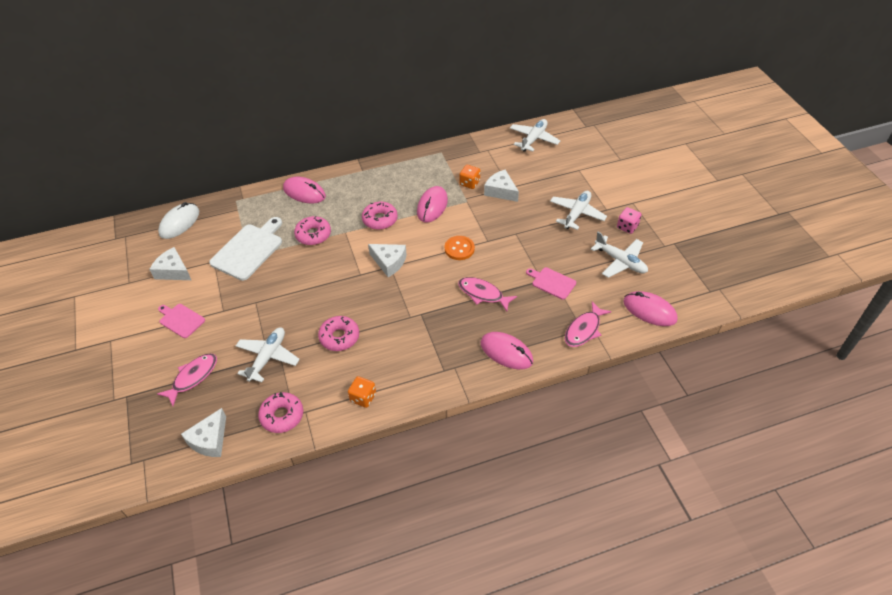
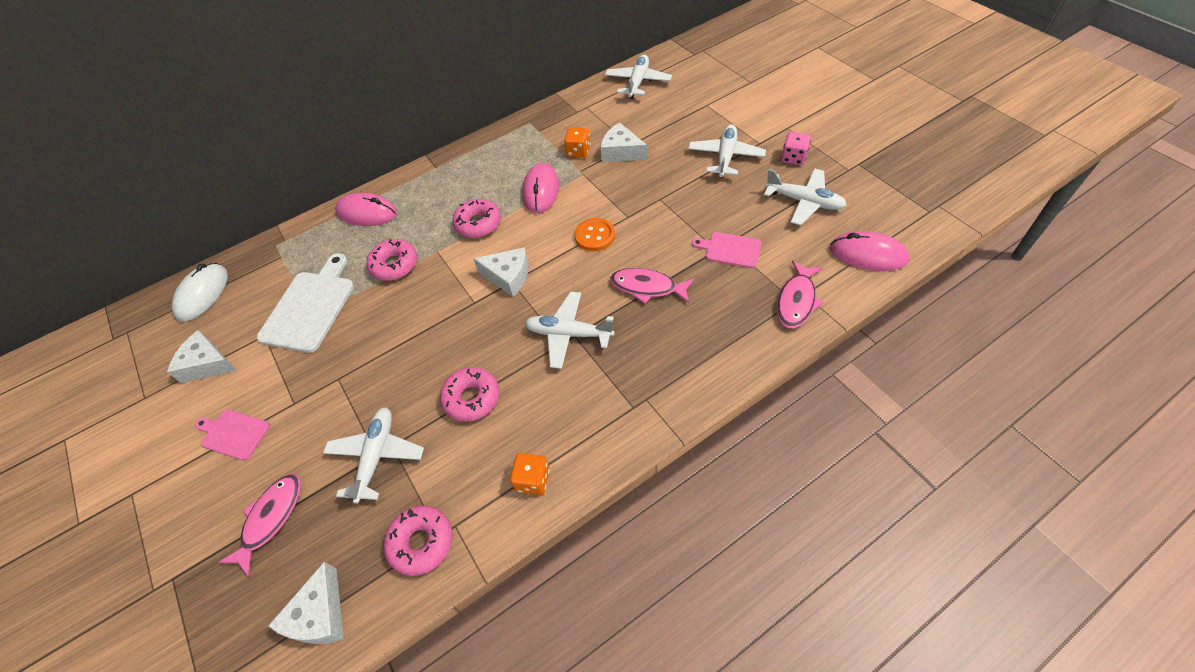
camera: 10 degrees left, 5 degrees up
pink mouse [481,332,533,369] -> none
none -> white plane [525,292,614,369]

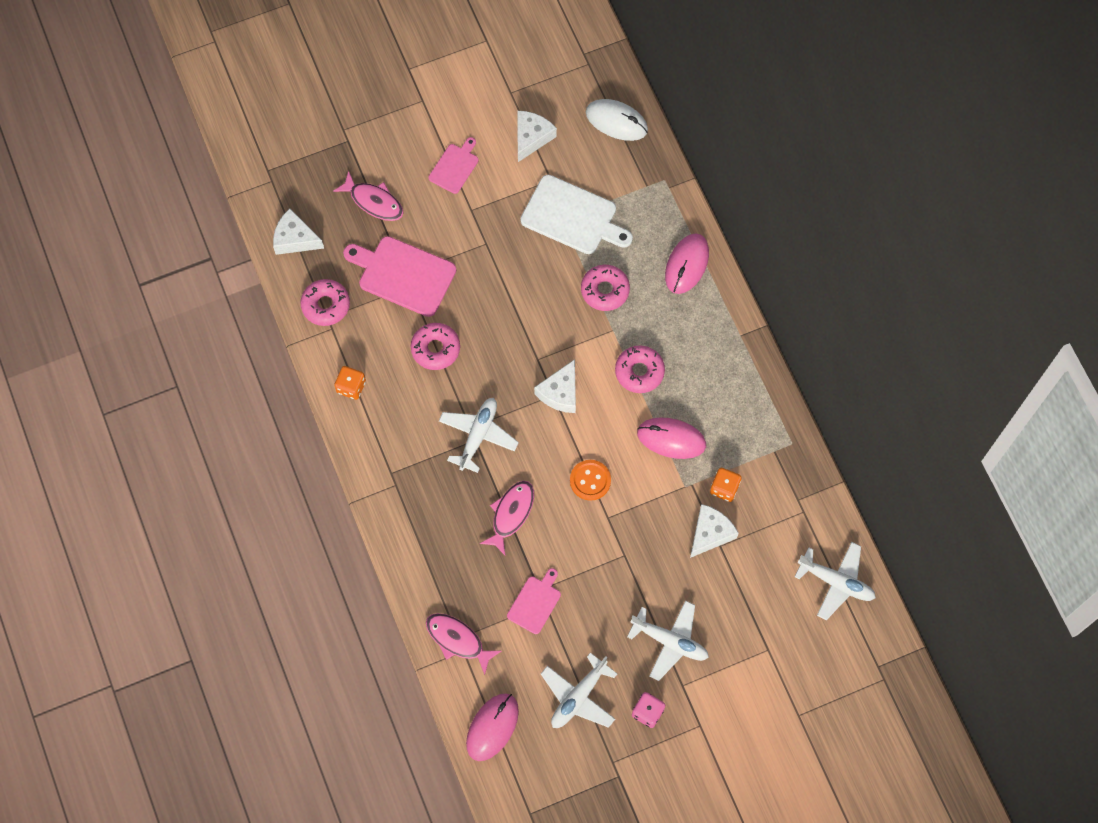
camera: 95 degrees right, 15 degrees up
white plane [323,407,424,504] -> pink cutting board [343,236,456,317]

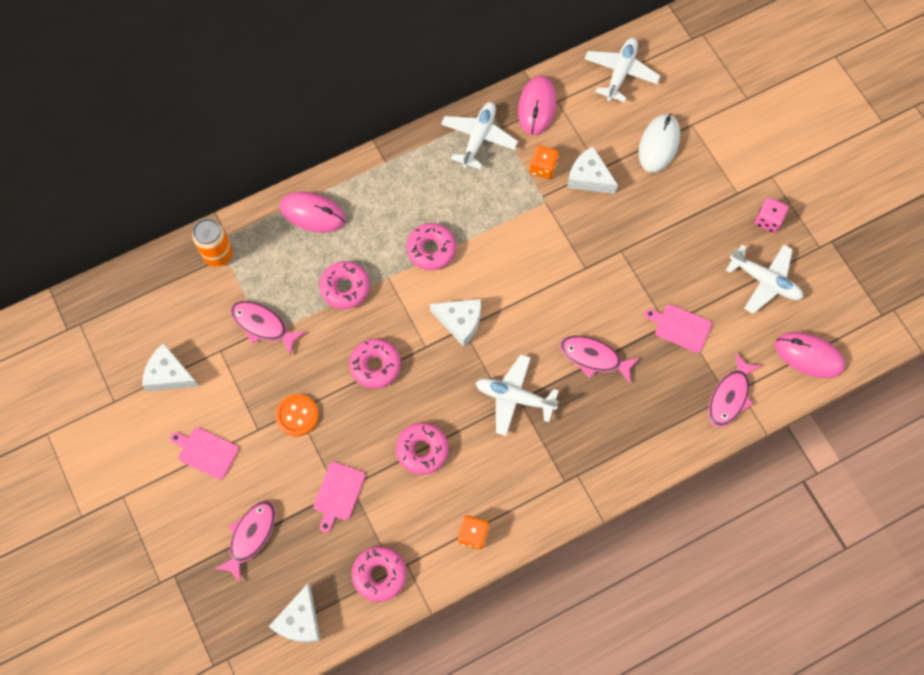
camera: 95 degrees left, 0 degrees up
pink cutting board [343,236,456,317] -> pink cutting board [314,462,365,533], size x0.57
white cutting board [520,175,633,254] -> pink fish [230,301,305,355]
orange button [570,460,611,501] -> orange button moved to [275,394,319,436]
white mouse [586,99,648,141] -> white mouse moved to [639,114,680,173]
white plane [627,600,709,681] -> white plane moved to [441,102,518,170]
pink mouse [637,417,706,459] -> pink mouse moved to [518,76,556,135]
none -> orange can [192,218,233,267]
none -> pink donut [349,339,401,389]

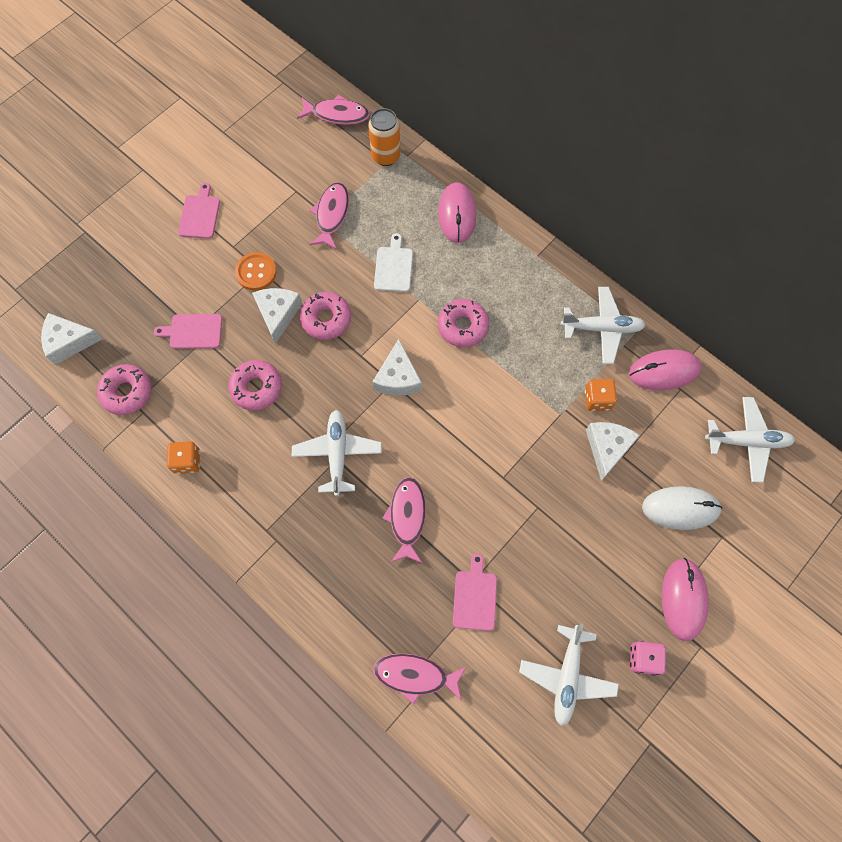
camera: 70 degrees right, 0 degrees up
white cheese [142,343,200,391] -> white cheese moved to [252,288,302,344]
pink fish [214,500,276,583] -> pink fish moved to [297,95,370,125]
pink donut [319,261,370,309] -> white cutting board [374,233,413,292]
pink mouse [775,332,845,378] -> pink mouse moved to [661,558,709,641]

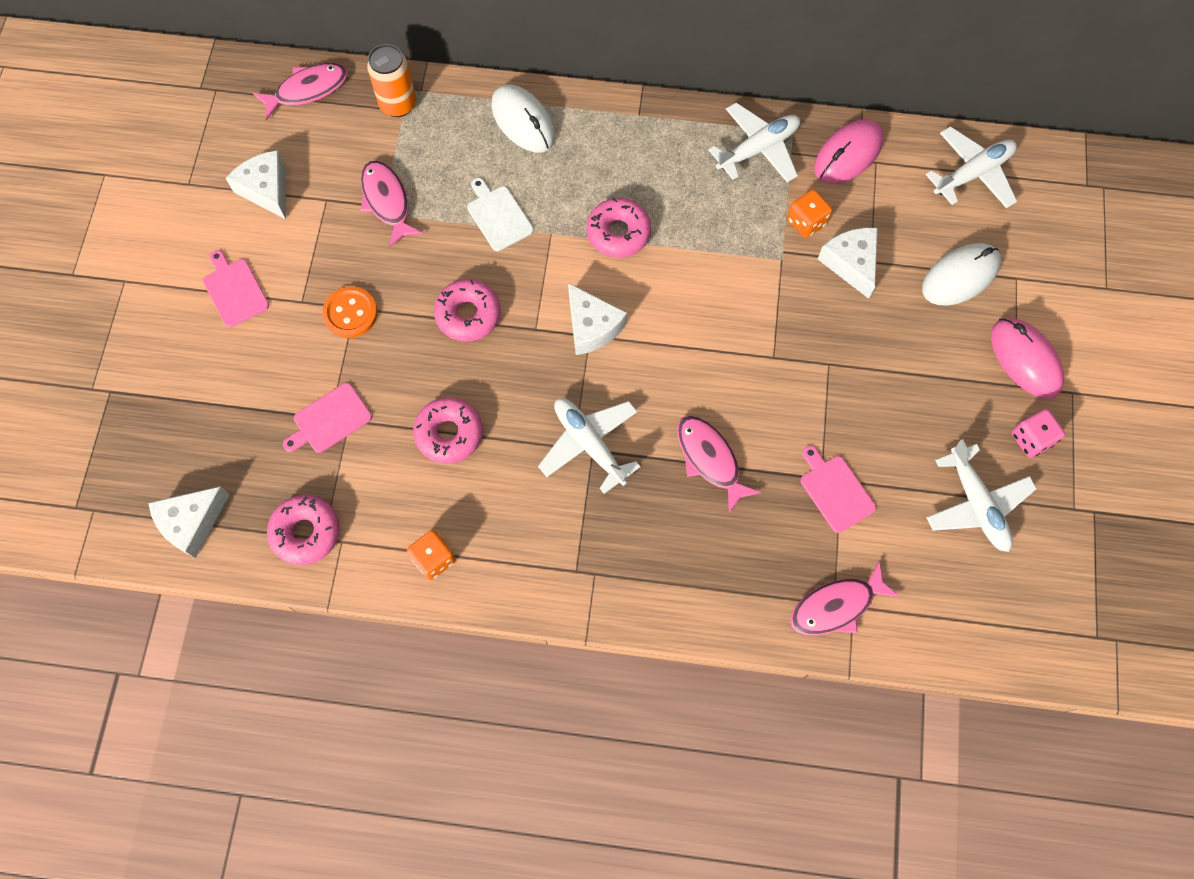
camera: 35 degrees left, 0 degrees up
white cheese [252,288,302,344] -> white cheese moved to [226,150,286,219]
pink mouse [438,182,476,243] -> white mouse [491,84,555,152]

